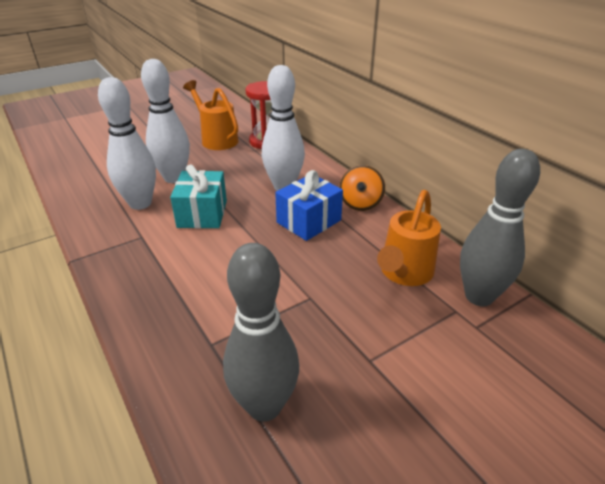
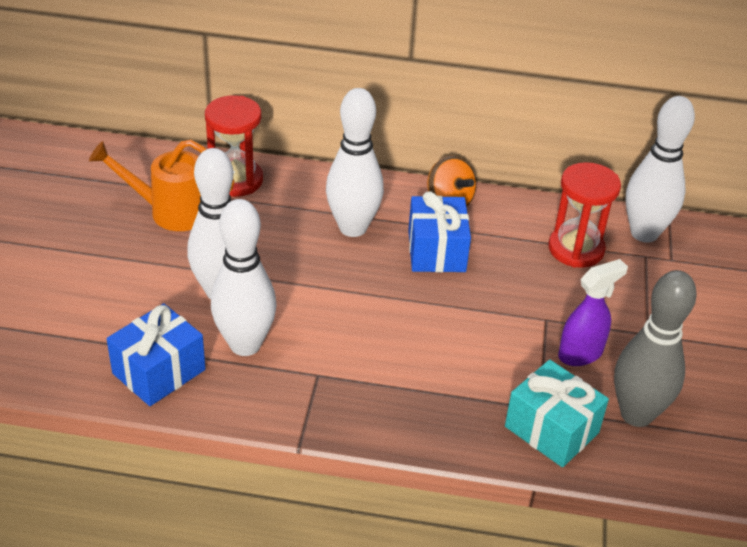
camera: 50 degrees left, 5 degrees up
turquoise gift [170,164,227,228] -> turquoise gift moved to [505,360,609,467]
orange watering can [377,190,441,286] -> red hourglass [548,162,621,268]
grey bowling pin [460,149,540,306] -> white bowling pin [626,96,695,243]
none -> blue gift [107,303,206,406]
none -> purple spray bottle [558,259,628,366]

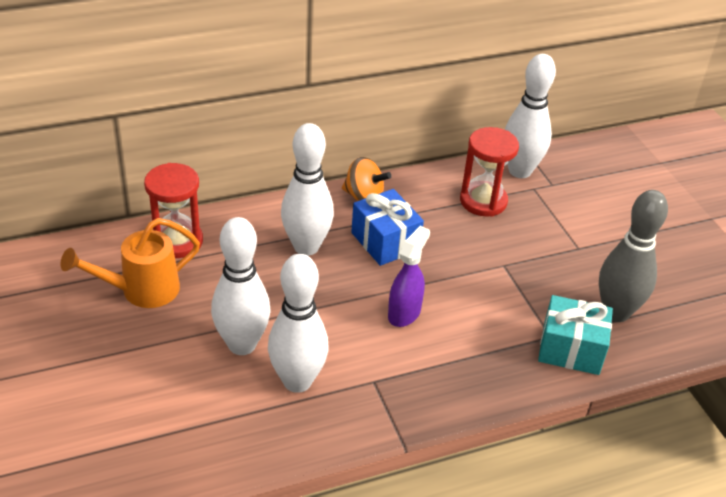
camera: 30 degrees left, 0 degrees up
blue gift [107,303,206,406] -> none
purple spray bottle [558,259,628,366] -> purple spray bottle moved to [388,226,430,327]

